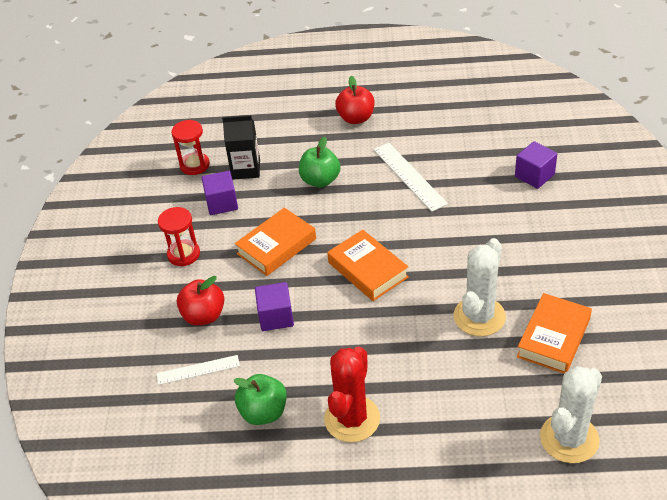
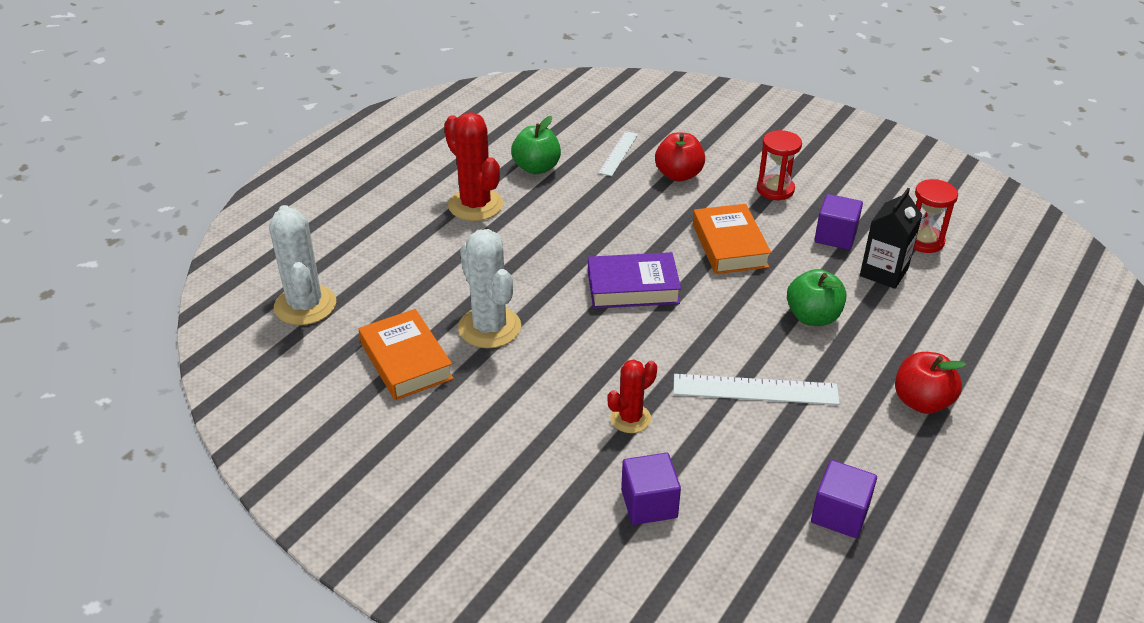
camera: 120 degrees right, 5 degrees down
purple cube [255,282,294,331] -> purple cube moved to [811,460,877,538]
orange book [327,230,409,301] -> purple book [588,252,681,309]
none -> red cactus [607,360,657,433]

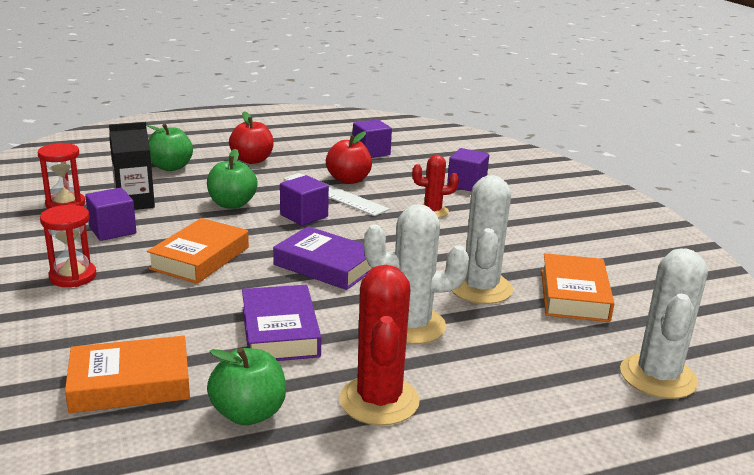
camera: 145 degrees left, 15 degrees down
white ruler [599,131,638,176] -> orange book [65,336,190,413]
red apple [655,132,705,182] -> red apple moved to [326,131,372,184]
none -> green apple [146,123,193,171]
none -> purple book [242,285,321,361]
none -> purple cube [280,175,329,226]
none -> white cactus [364,204,469,344]

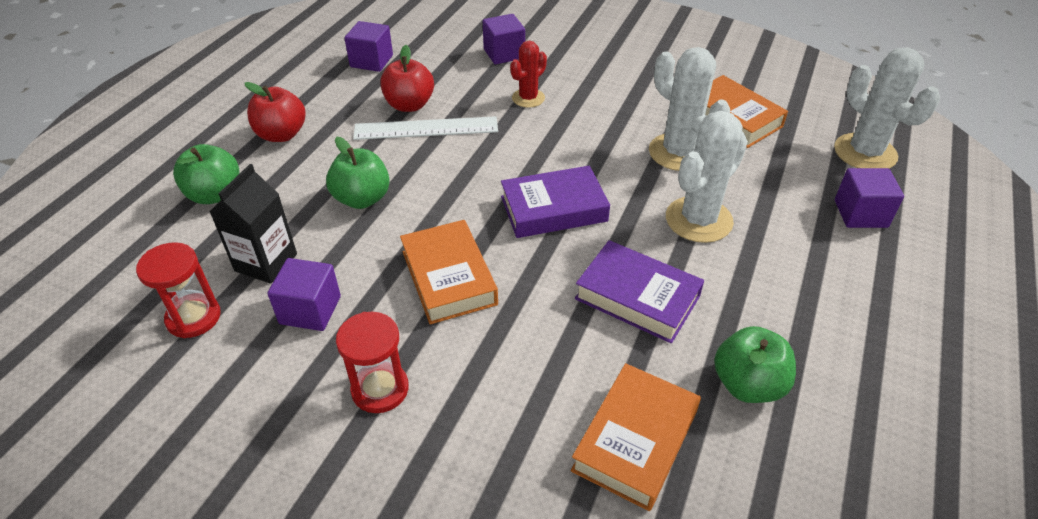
camera: 45 degrees left, 20 degrees up
purple cube [280,175,329,226] -> purple cube moved to [835,168,904,228]
red cactus [339,265,420,426] -> none

